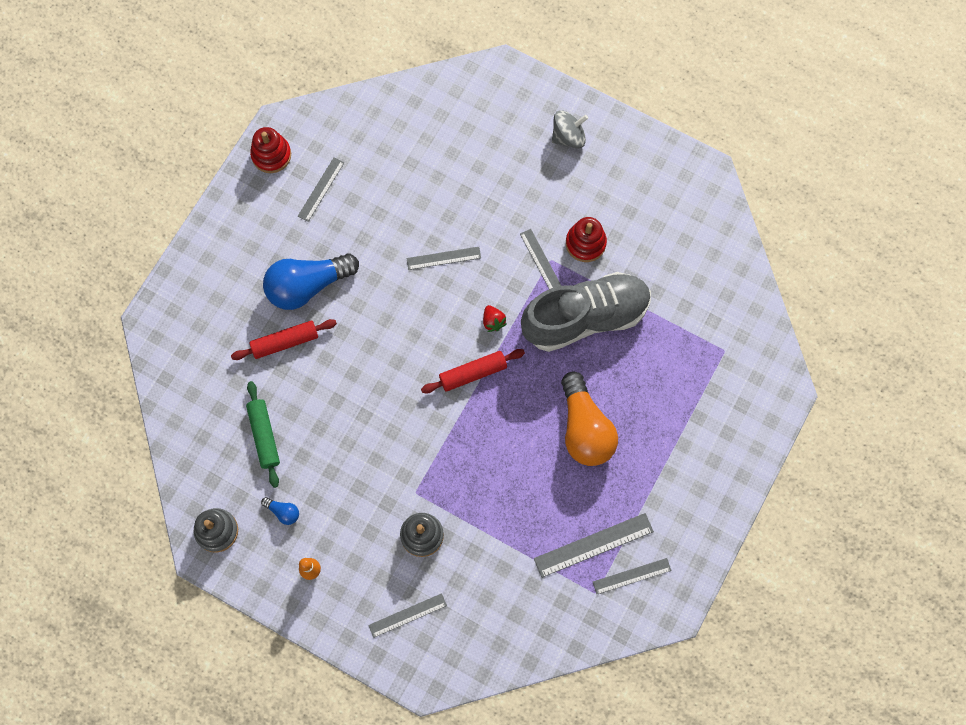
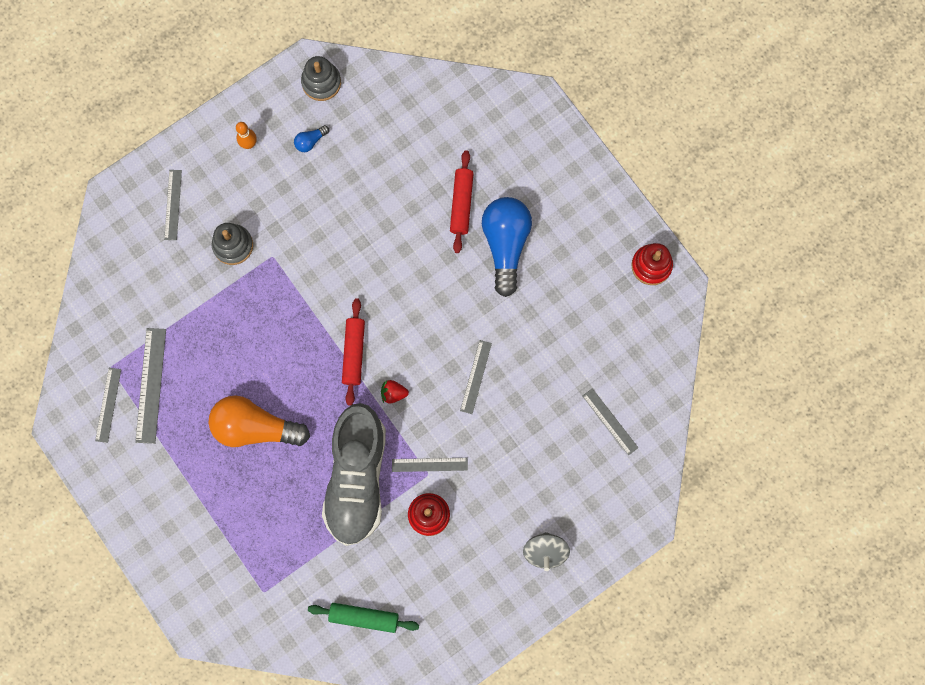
camera: 115 degrees right, 5 degrees up
green rolling pin [246,381,280,488] -> green rolling pin moved to [308,603,419,633]
grey ruler [298,157,344,222] -> grey ruler moved to [583,388,639,455]

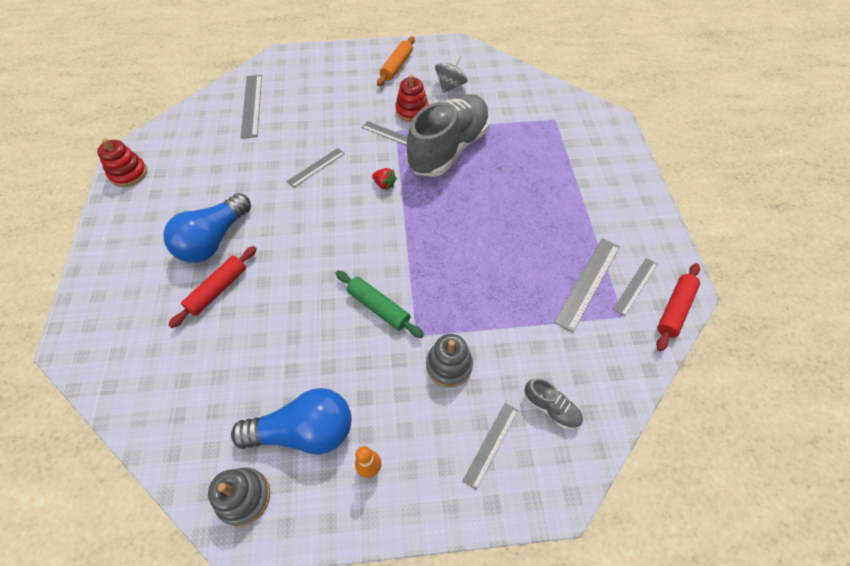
camera: 150 degrees left, 20 degrees down
orange light bulb [209,395,310,447] -> none
blue light bulb [294,125,329,152] -> blue light bulb [231,388,352,455], size x2.42
green rolling pin [308,603,419,633] -> green rolling pin moved to [335,271,424,338]
red rolling pin [342,298,365,406] -> red rolling pin moved to [656,263,700,351]
grey spinning top [523,532,570,571] -> grey spinning top moved to [435,55,468,93]
grey ruler [583,388,639,455] -> grey ruler [241,75,262,138], size x1.55
none -> orange rolling pin [377,36,415,86]
none -> grey shoe [524,378,583,430]

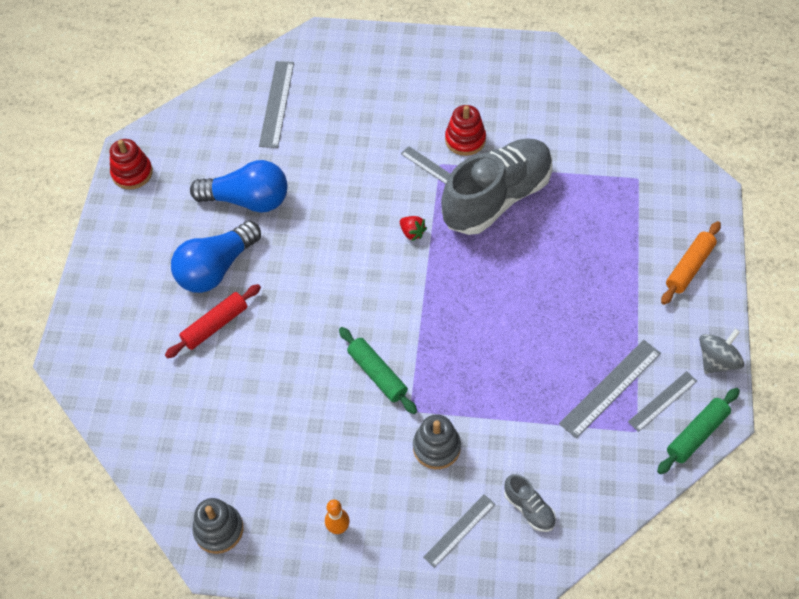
camera: 15 degrees right, 0 degrees up
blue light bulb [231,388,352,455] -> blue light bulb moved to [190,160,288,213]
grey ruler [287,148,345,188] -> none
orange rolling pin [377,36,415,86] -> orange rolling pin moved to [661,221,721,305]
grey spinning top [435,55,468,93] -> grey spinning top moved to [699,329,744,374]
red rolling pin [656,263,700,351] -> green rolling pin [657,388,740,474]

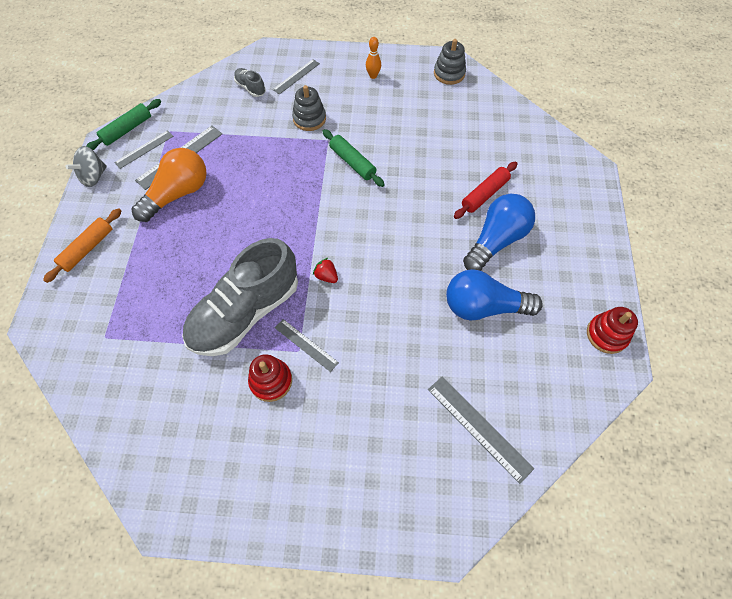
camera: 175 degrees right, 5 degrees up
grey ruler [259,61,294,148] -> grey ruler turned 45 degrees counterclockwise [428,377,534,484]
none -> orange light bulb [131,148,207,222]

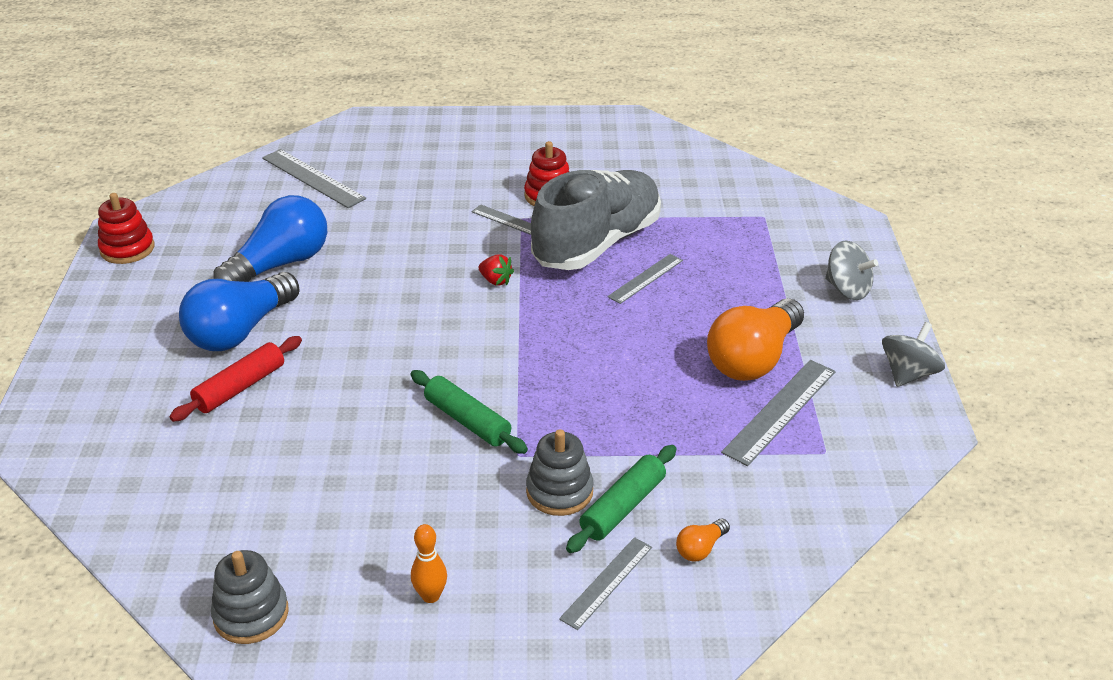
camera: 175 degrees right, 25 degrees down
orange rolling pin [43,208,121,283] -> grey spinning top [825,241,878,300]
green rolling pin [86,99,161,150] -> green rolling pin moved to [566,445,677,553]
grey ruler [114,130,173,169] -> grey ruler moved to [607,254,683,304]
grey shoe [234,68,266,97] -> orange light bulb [676,519,730,562]
blue light bulb [446,269,543,321] -> blue light bulb turned 45 degrees counterclockwise [214,195,327,282]

